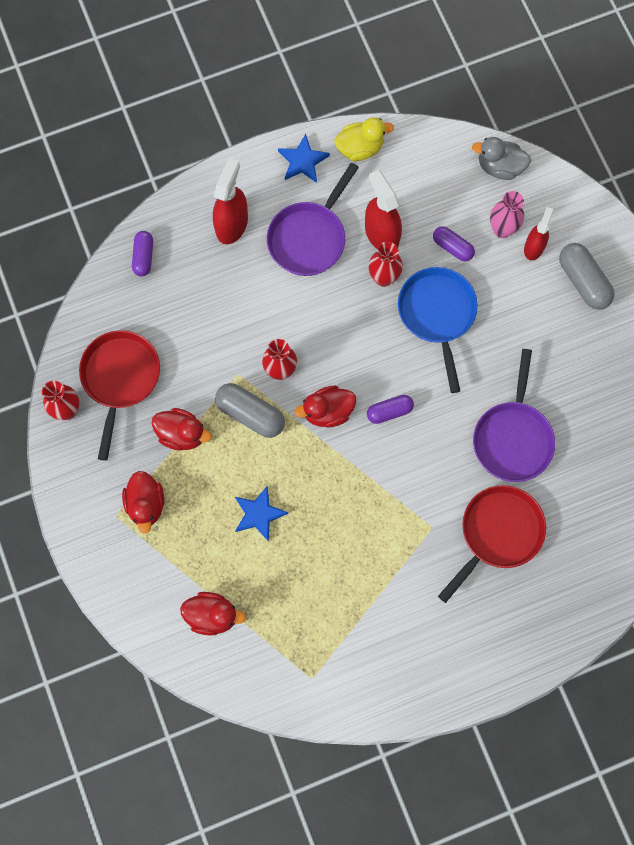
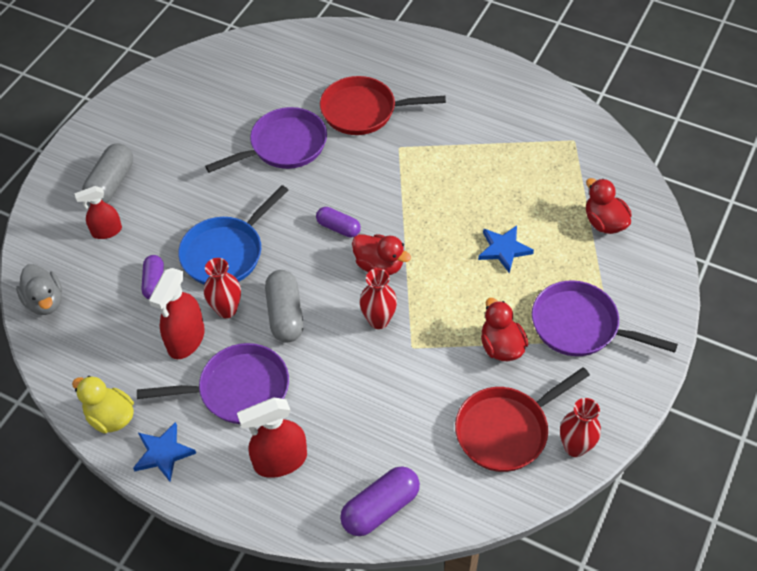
camera: 130 degrees left, 20 degrees down
red duck [122,471,164,534] -> purple pan [532,280,678,356]
purple capsule [132,231,153,276] -> purple capsule [340,466,420,536], size x1.57
grey capsule [215,383,285,438] -> grey capsule moved to [265,270,304,342]
pink vase [490,191,524,238] -> none

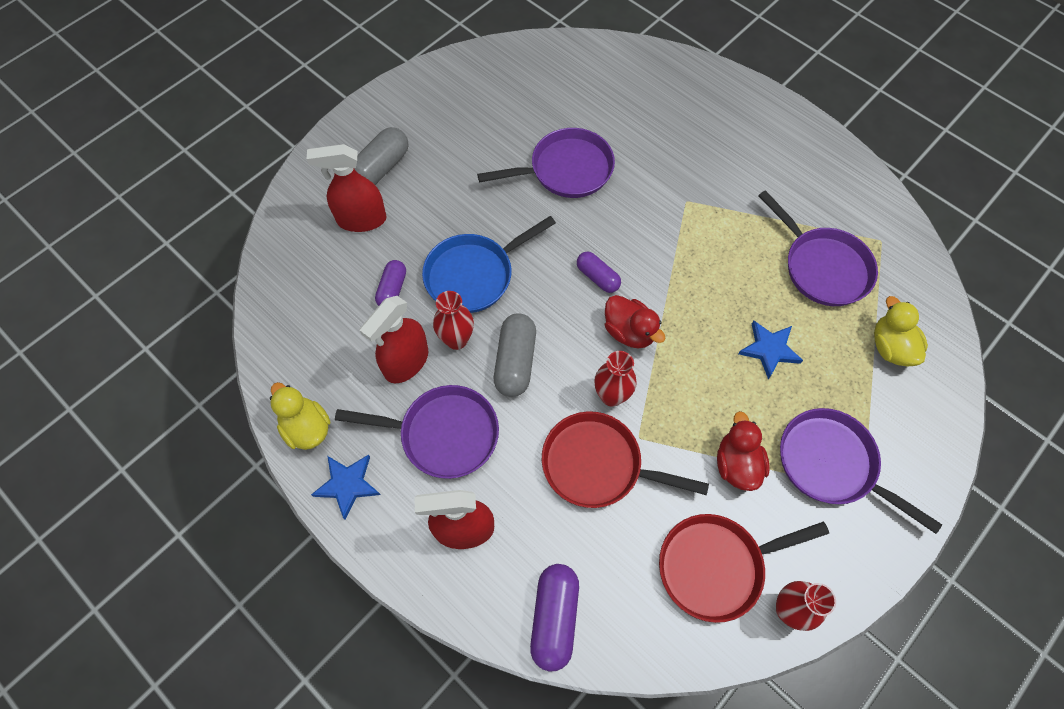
camera: 15 degrees right, 10 degrees up
grey duck [16,264,62,315] -> none
red spray bottle [74,186,122,239] -> red spray bottle [307,144,387,232], size x1.55
red pan [320,76,446,135] -> red pan moved to [542,412,709,508]
purple capsule [340,466,420,536] -> purple capsule turned 60 degrees counterclockwise [530,564,579,671]
red duck [586,178,632,234] -> yellow duck [874,296,928,367]
none -> purple pan [758,190,878,306]

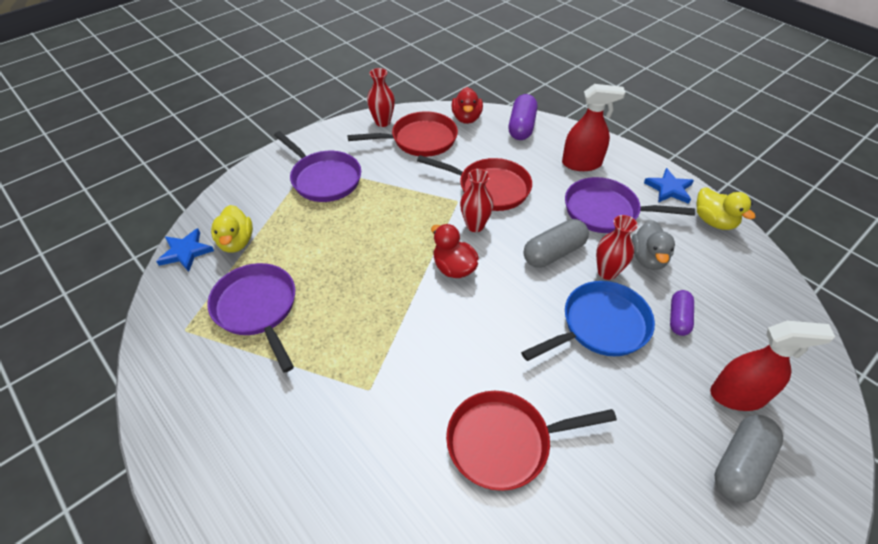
camera: 175 degrees left, 15 degrees down
red spray bottle [360,296,428,384] -> grey duck [632,220,675,270]
purple pan [477,128,615,198] -> red pan [446,391,617,491]
grey capsule [494,313,536,397] -> grey capsule turned 45 degrees clockwise [524,219,589,267]
purple capsule [577,252,621,293] -> none
red duck [717,411,770,491] -> red duck moved to [451,87,483,124]
blue star [738,320,803,379] -> blue star moved to [156,228,214,272]

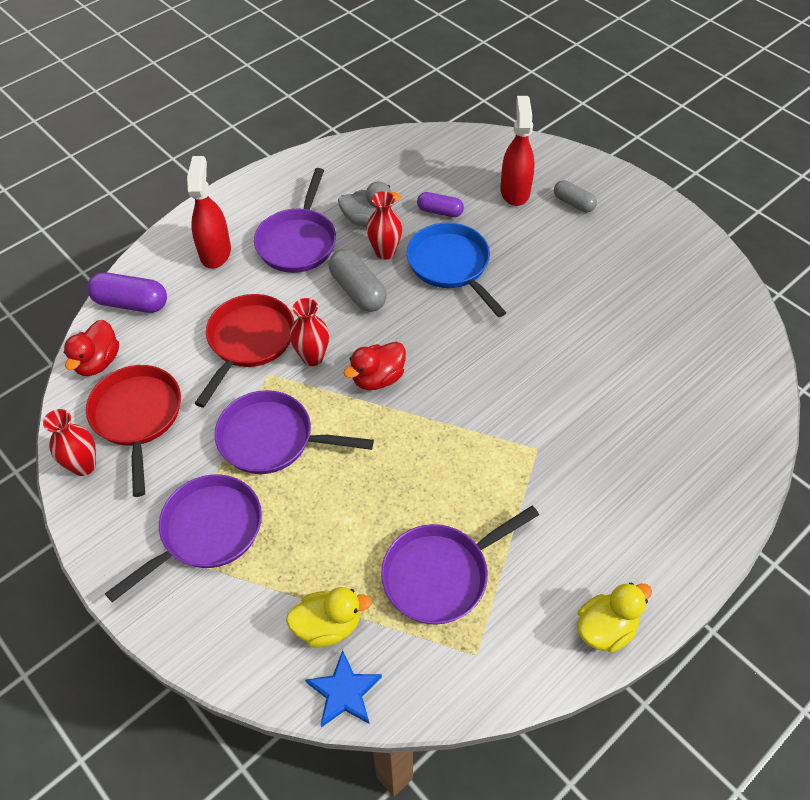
camera: 90 degrees left, 5 degrees up
red pan [446,391,617,491] -> none
red duck [451,87,483,124] -> red duck turned 105 degrees clockwise [64,320,119,376]
blue star [644,168,694,204] -> none
yellow duck [696,188,756,230] -> yellow duck moved to [577,583,652,653]
grey capsule [714,415,783,503] -> grey capsule [554,180,597,212], size x0.64
none -> purple pan [214,390,374,474]

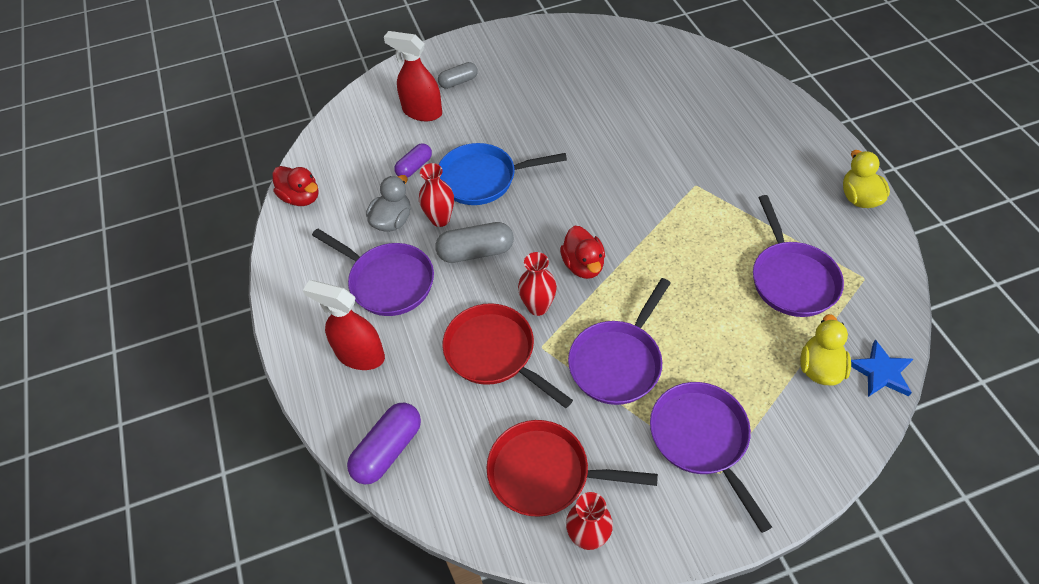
camera: 65 degrees left, 0 degrees up
red duck [64,320,119,376] -> red duck moved to [273,166,319,206]

